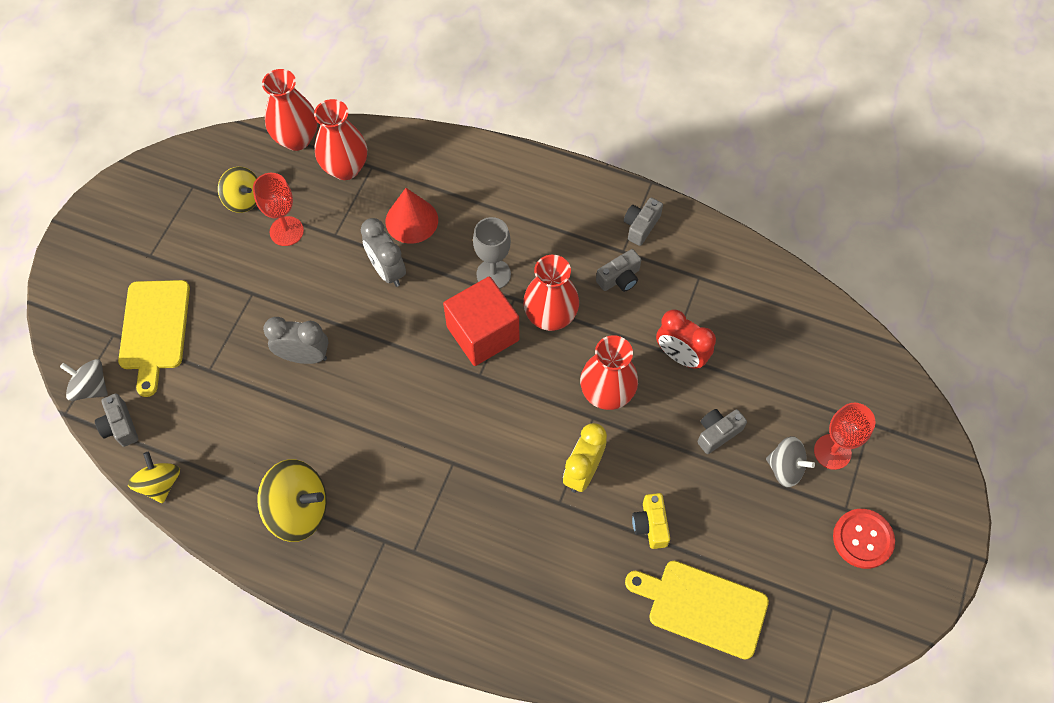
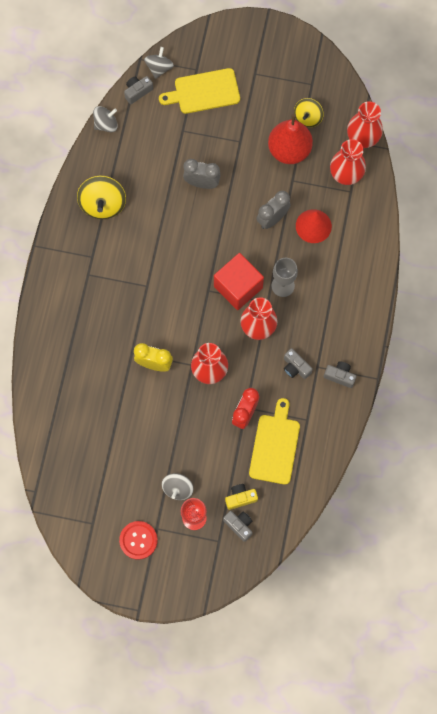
camera: 80 degrees right, 10 degrees up
yellow spinning top [128,452,180,503] -> grey spinning top [93,106,118,132]
red goblet [253,173,304,246] -> red pear [268,114,313,164]
grey clock [263,317,328,364] -> grey clock turned 75 degrees counterclockwise [183,159,221,189]
yellow cutting board [625,561,769,660] -> yellow cutting board moved to [249,398,300,485]
yellow camera [632,493,670,549] -> yellow camera moved to [225,484,258,510]
grey camera [697,409,747,454] -> grey camera moved to [223,511,252,542]

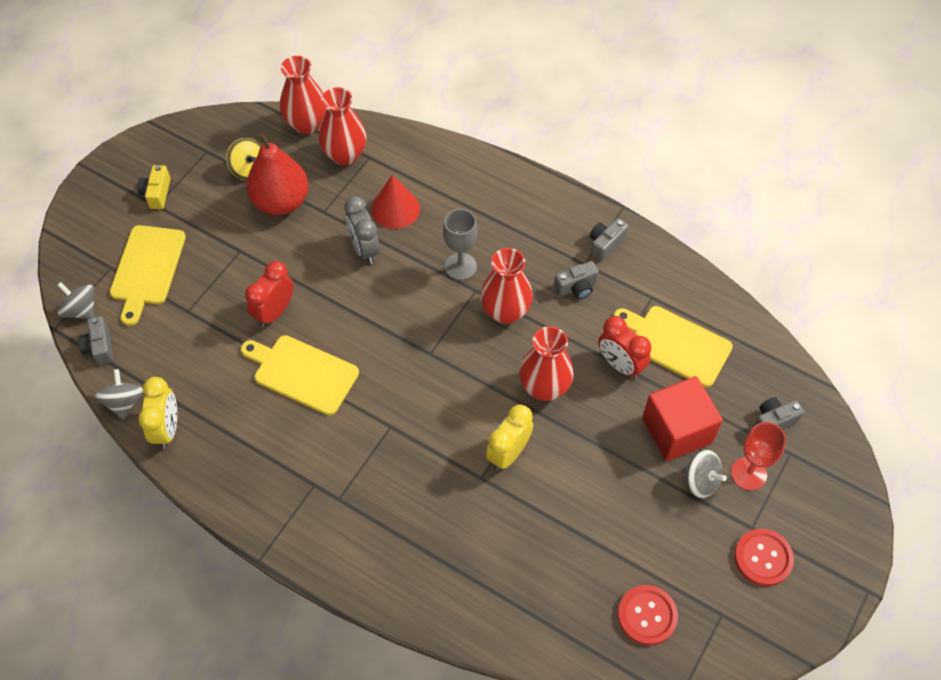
camera: 70 degrees left, 15 degrees down
yellow spinning top [77,175,126,219] -> none
grey clock [183,159,221,189] -> red clock [245,261,293,327]
red cube [214,253,264,310] -> red cube moved to [642,376,723,461]
yellow camera [225,484,258,510] -> yellow camera moved to [137,165,171,209]
none -> yellow clock [138,377,177,449]
none -> yellow cutting board [241,335,359,415]
none -> red button [618,585,678,645]

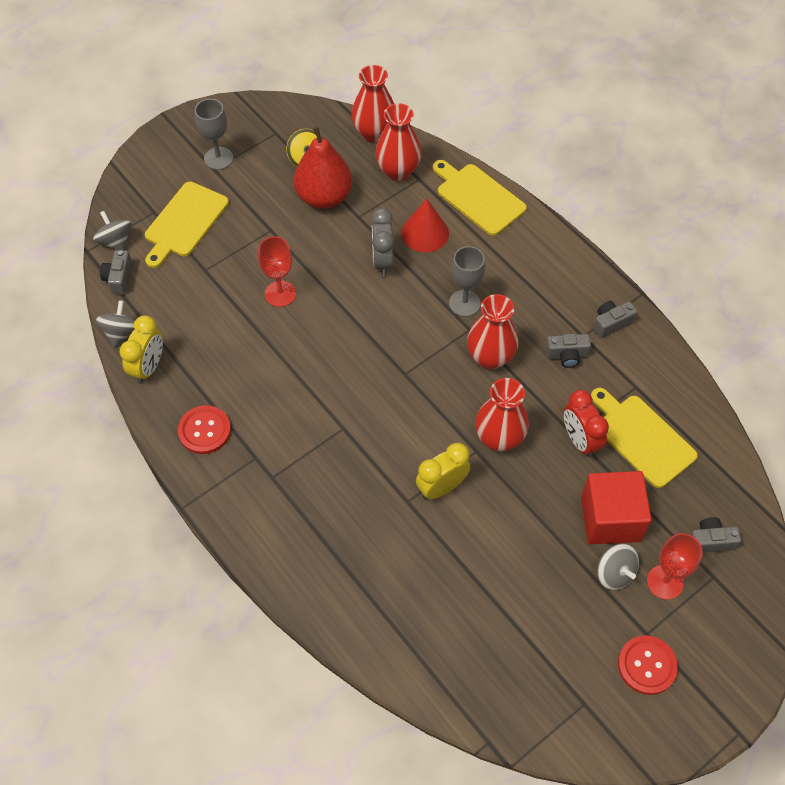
camera: 20 degrees right, 0 degrees up
yellow camera [137,165,171,209] -> grey goblet [195,99,233,170]
yellow cutting board [241,335,359,415] -> yellow cutting board moved to [433,160,527,236]
red clock [245,261,293,327] -> red goblet [258,236,296,307]
red button [618,585,678,645] -> red button moved to [178,405,231,454]

